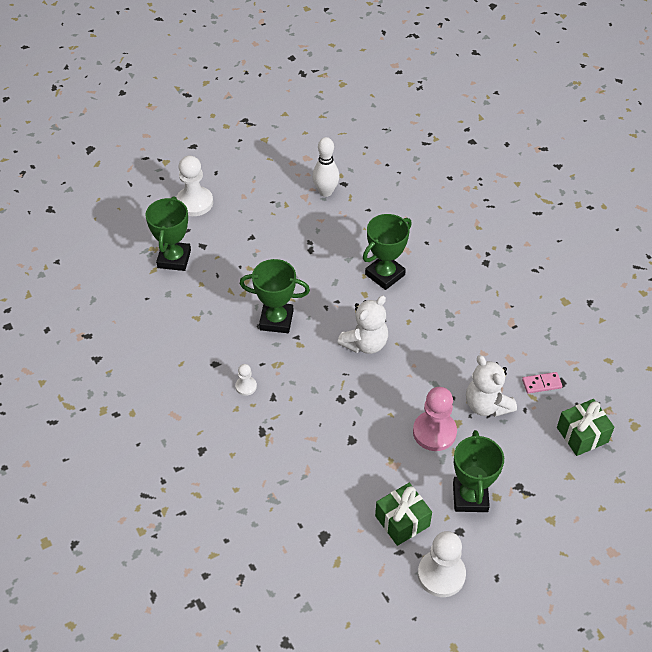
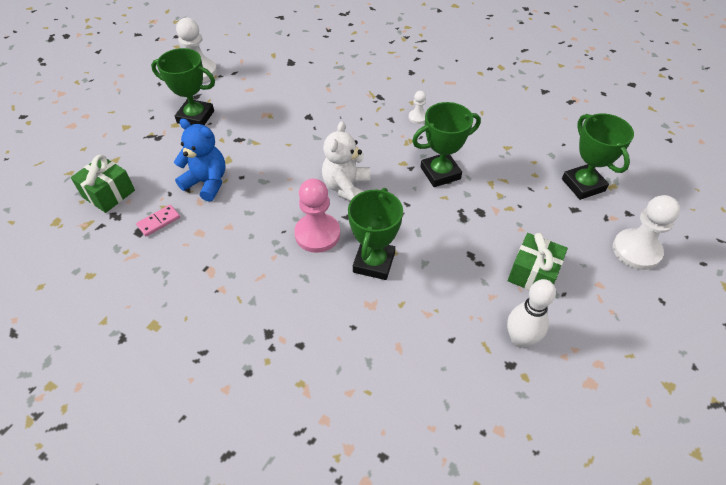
camera: 150 degrees right, 0 degrees up
green gift [375,483,432,546] -> green gift moved to [508,233,568,290]
pink pawn [413,387,457,451] -> pink pawn moved to [294,178,340,253]
green trophy [453,430,504,512] -> green trophy turned 45 degrees counterclockwise [151,48,215,125]
white teddy bear [466,355,517,417] -> blue teddy bear [174,119,226,201]

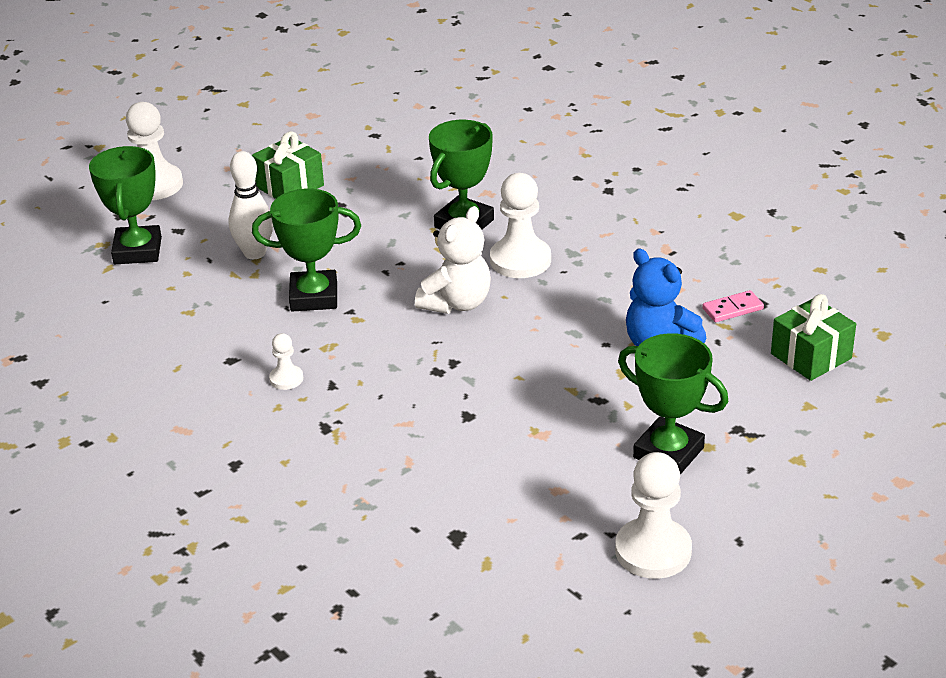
camera: 160 degrees left, 15 degrees down
pink pawn [294,178,340,253] -> white pawn [490,173,551,278]
white bowling pin [507,279,556,348] -> white bowling pin moved to [228,151,273,259]

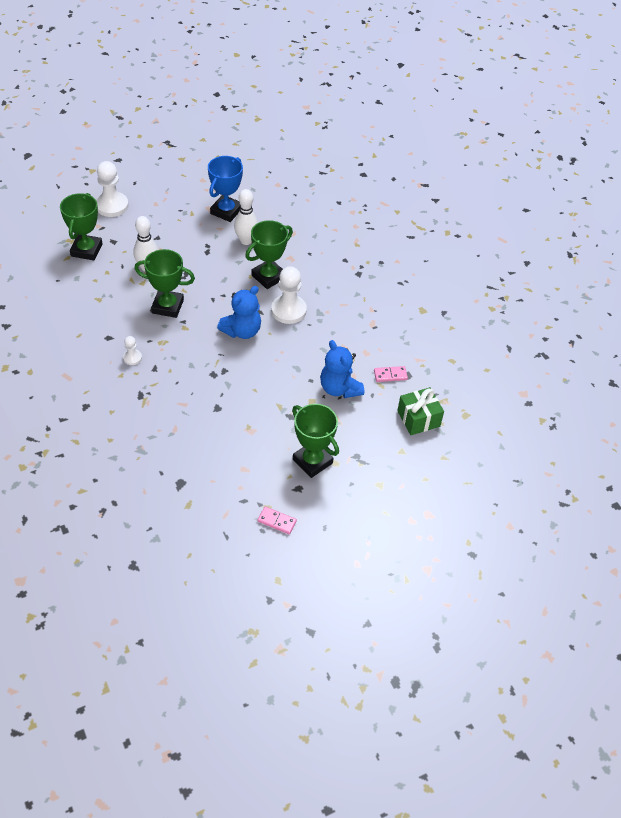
camera: 10 degrees right, 15 degrees up
green gift [252,131,324,199] -> none
white teddy bear [415,206,491,314] -> blue teddy bear [217,286,261,339]
white pawn [615,452,692,579] -> pink domino [257,506,297,534]
none -> blue trophy [208,156,243,222]
none -> white bowling pin [234,189,258,245]

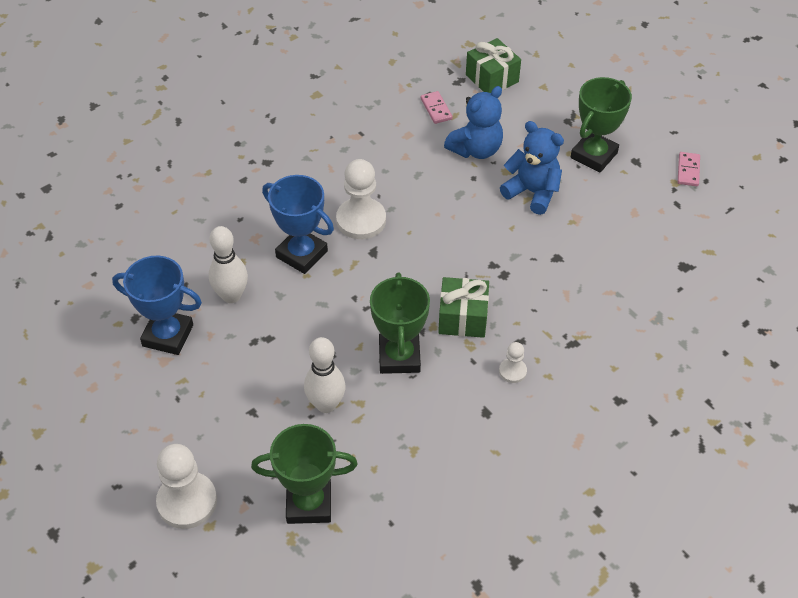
camera: 100 degrees left, 0 degrees up
blue teddy bear [217,286,261,339] -> blue teddy bear moved to [500,121,564,215]
green trophy [245,220,293,289] -> blue trophy [262,175,334,274]
none -> green gift [438,277,489,338]

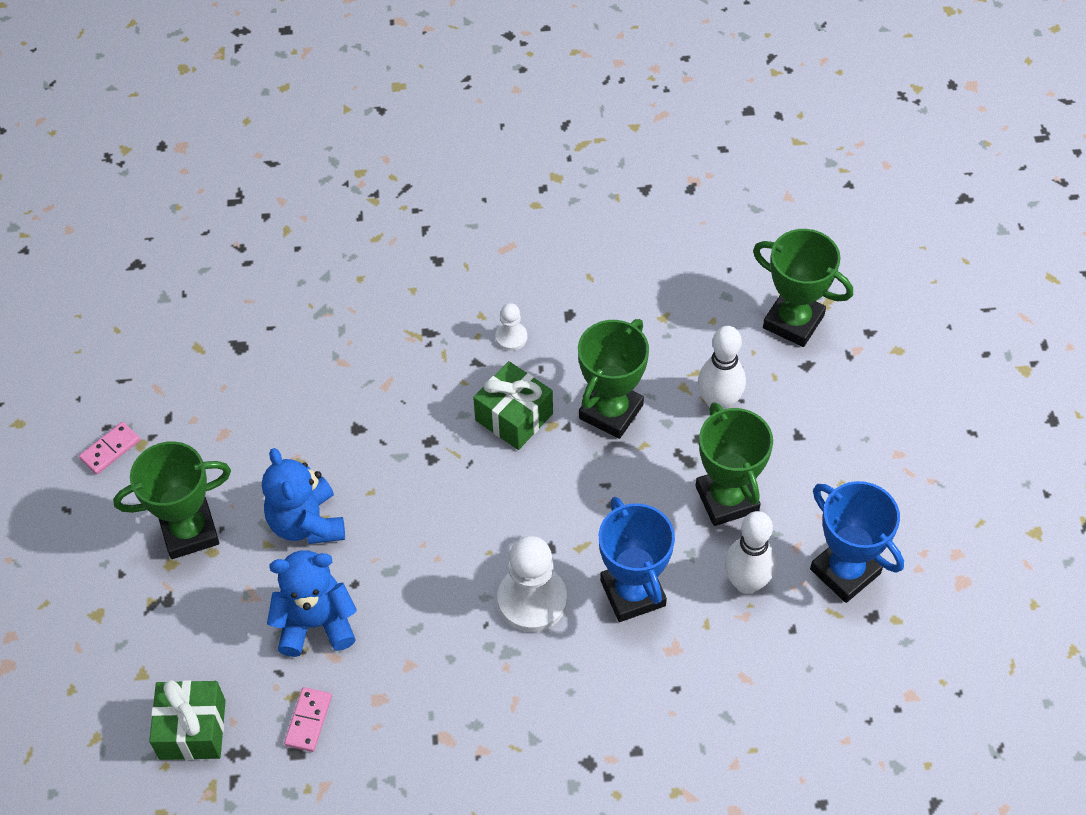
camera: 145 degrees left, 5 degrees up
white pawn [156,444,217,529] -> none
none -> green trophy [696,402,773,526]

